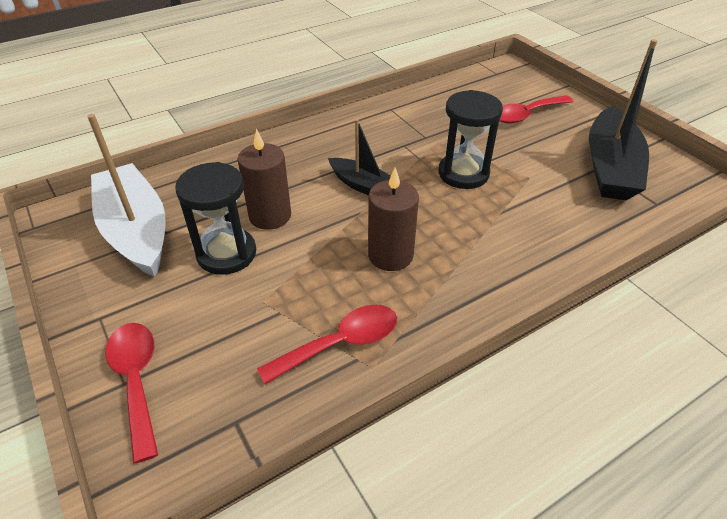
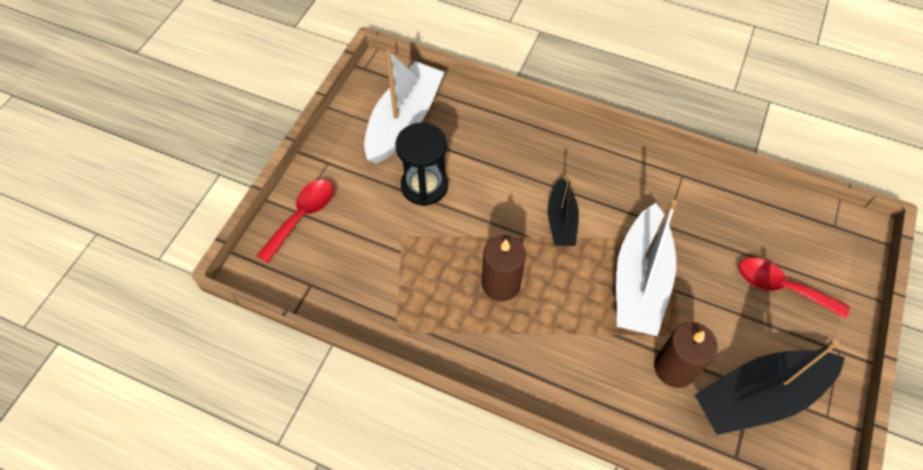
camera: 55 degrees right, 15 degrees up
brown candle [237,129,291,230] -> brown candle moved to [654,322,718,388]
red spoon [257,305,397,384] -> none
black hourglass [438,90,503,189] -> white boat [616,200,677,336]

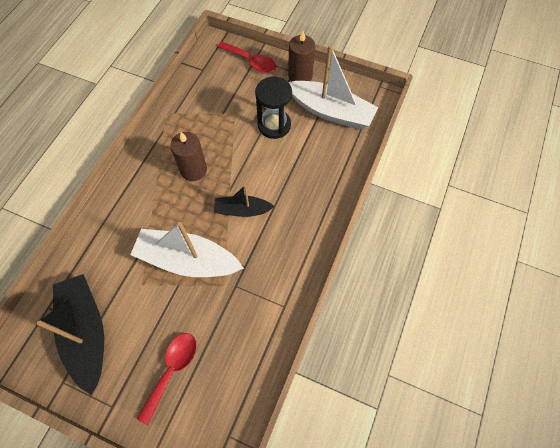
camera: 90 degrees right, 5 degrees up
brown candle [654,322,718,388] -> brown candle moved to [288,31,315,82]

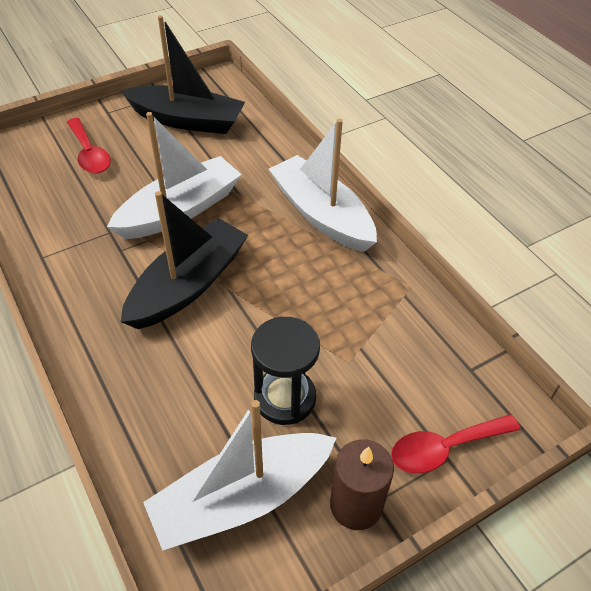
camera: 125 degrees right, 15 degrees down
brown candle [170,132,207,181] -> none
black boat [214,185,275,217] -> black boat [121,191,248,329], size x1.76
none -> white boat [269,119,377,252]

